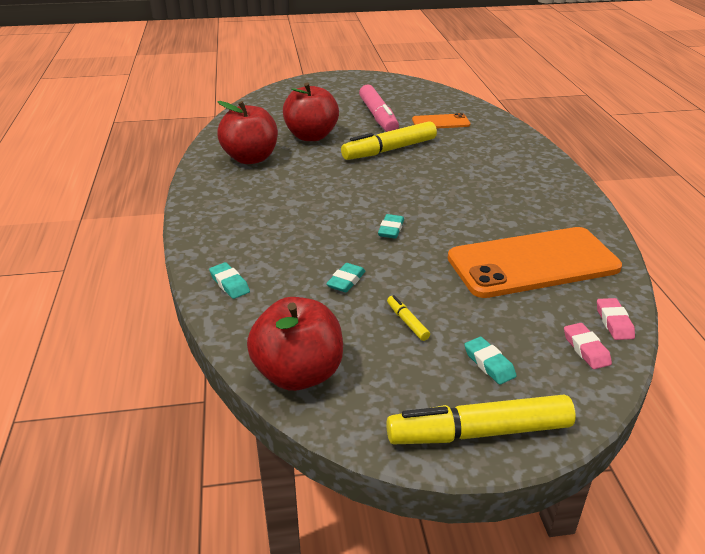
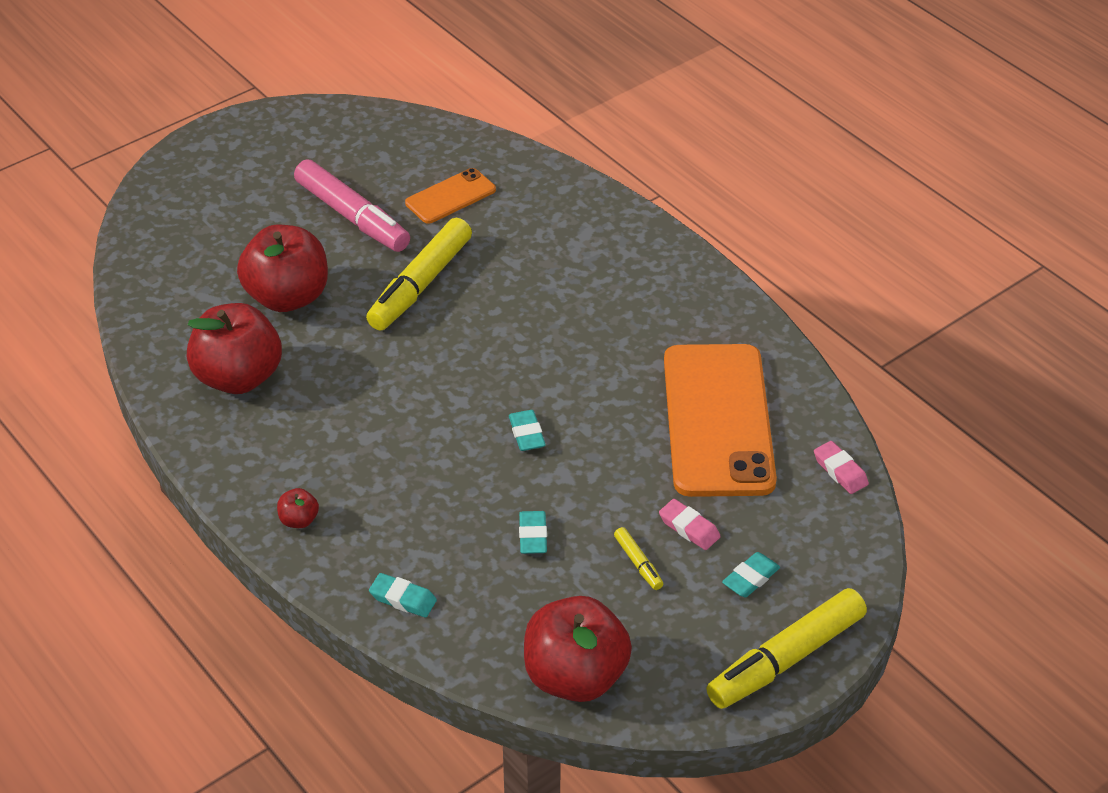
camera: 30 degrees left, 10 degrees up
yellow marker [387,295,430,341] -> yellow marker turned 150 degrees counterclockwise [614,527,663,590]
orange phone [448,227,622,298] -> orange phone turned 45 degrees counterclockwise [664,344,777,497]
turquoise eraser [464,337,517,385] -> turquoise eraser turned 75 degrees counterclockwise [722,552,780,597]
pink eraser [564,323,612,369] -> pink eraser moved to [659,499,721,550]
none -> red apple [277,488,319,528]

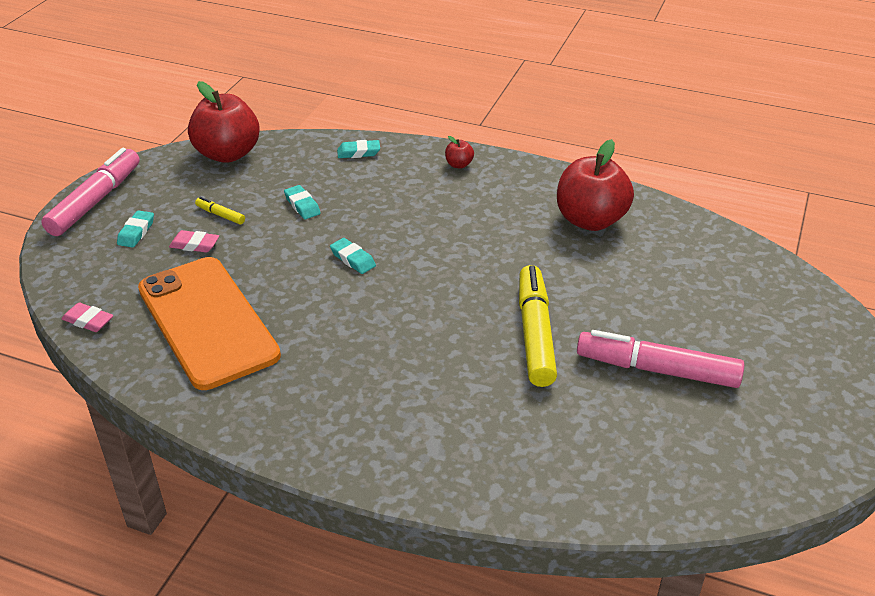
camera: 150 degrees right, 5 degrees down
red apple [237,225,328,312] -> none
orange phone [405,168,496,224] -> none
yellow marker [706,588,867,709] -> pink marker [41,148,140,236]

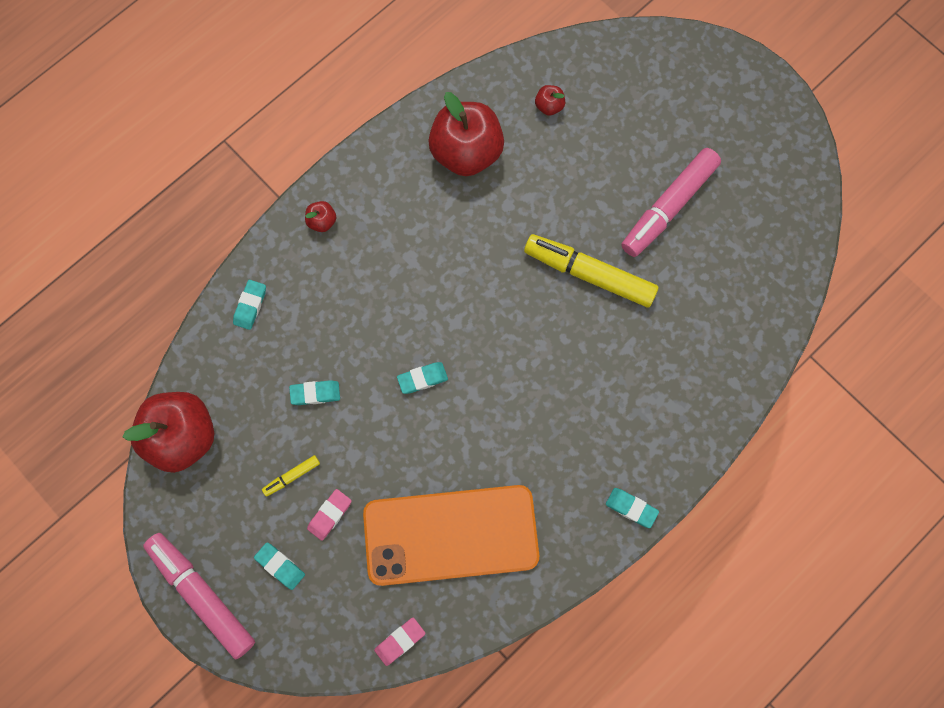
camera: 65 degrees left, 35 degrees up
none -> red apple [535,85,565,116]
none -> turquoise eraser [606,488,659,528]

